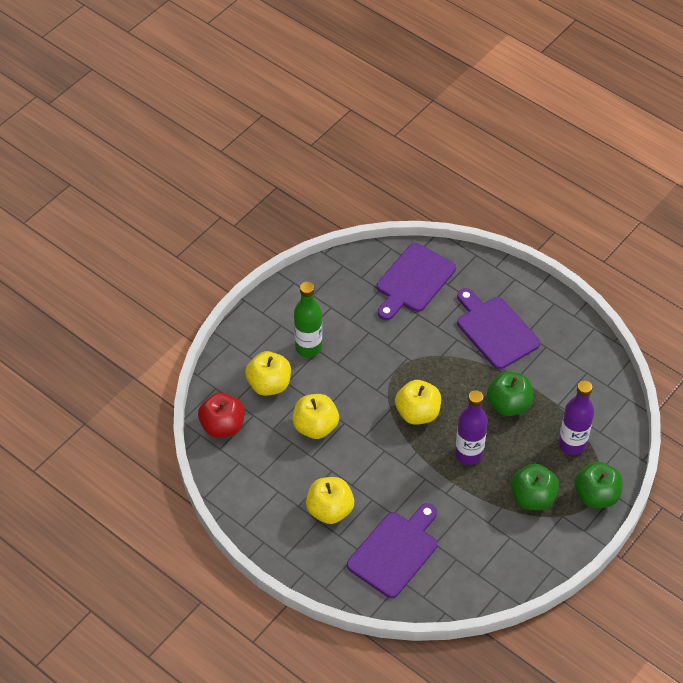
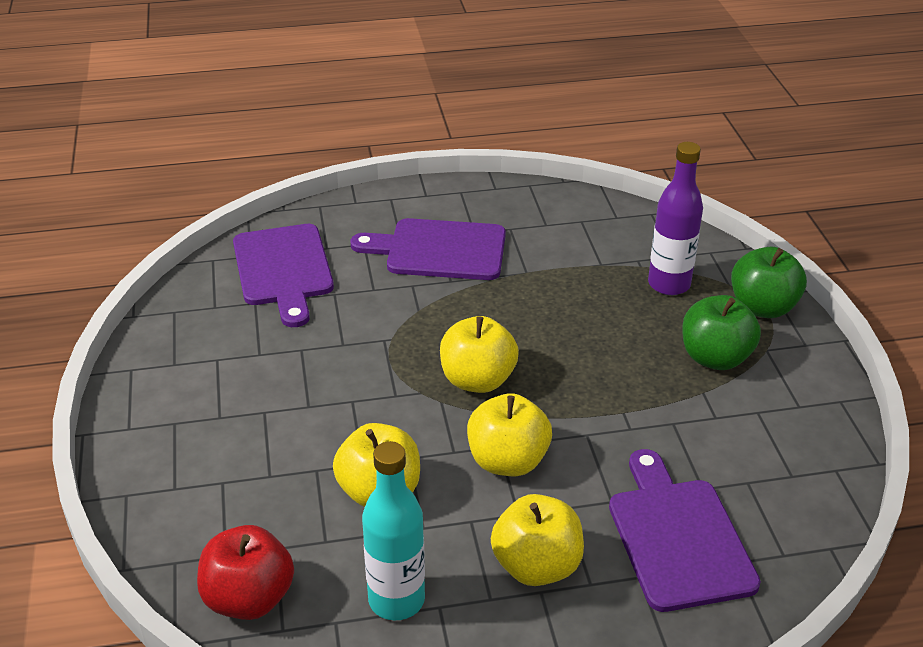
camera: 50 degrees left, 15 degrees down
yellow apple [245,351,291,396] -> yellow apple moved to [467,393,552,476]
green bottle [294,282,322,357] -> none
purple bottle [455,390,488,465] -> none
green apple [487,371,533,416] -> none
none -> turquoise bottle [362,441,425,620]

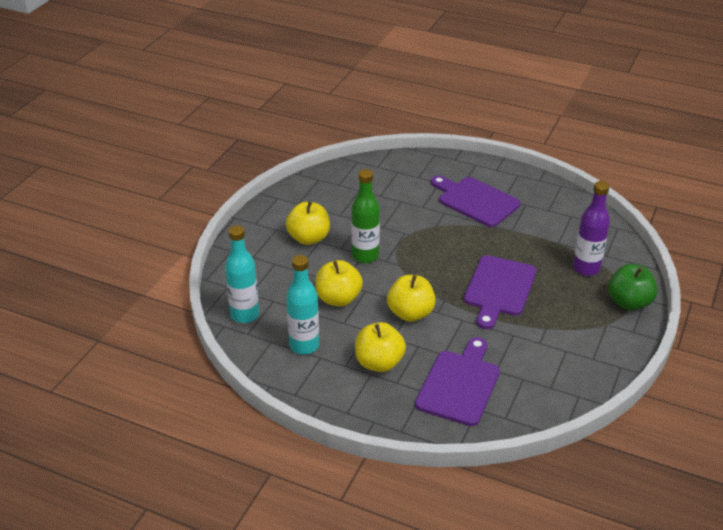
camera: 35 degrees right, 0 degrees up
red apple [197,525,294,620] -> turquoise bottle [225,225,259,323]
purple cutting board [233,224,334,327] -> purple cutting board moved to [464,255,537,329]
yellow apple [440,316,519,393] -> yellow apple moved to [286,201,330,245]
green apple [682,295,761,370] -> none
none -> green bottle [351,169,380,263]

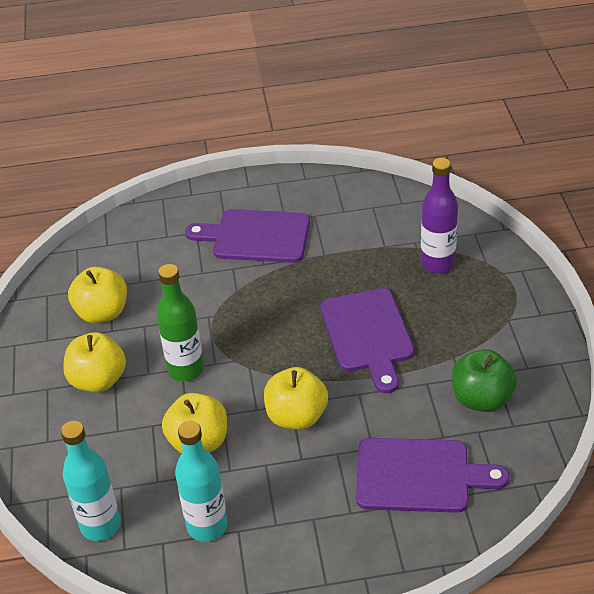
camera: 30 degrees left, 5 degrees up
yellow apple [355,322,406,372] -> yellow apple moved to [68,267,127,324]
purple cutting board [415,337,500,426] -> purple cutting board turned 105 degrees clockwise [356,438,510,513]
green apple [608,264,658,311] -> green apple moved to [452,349,517,412]

